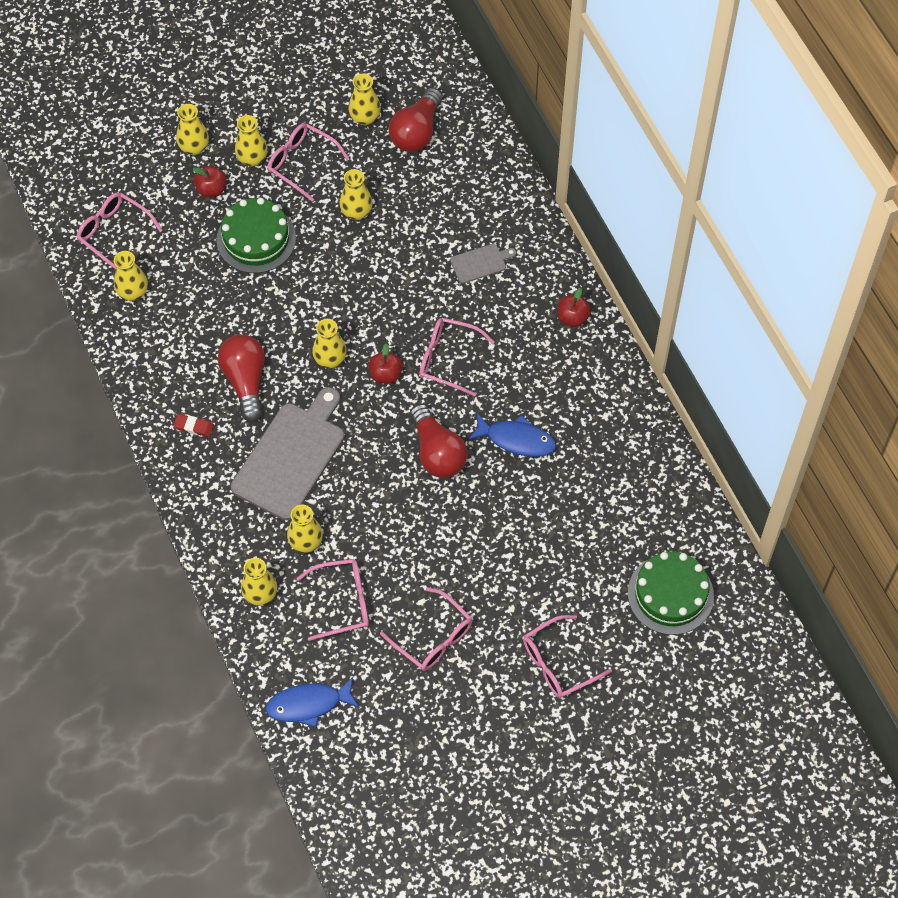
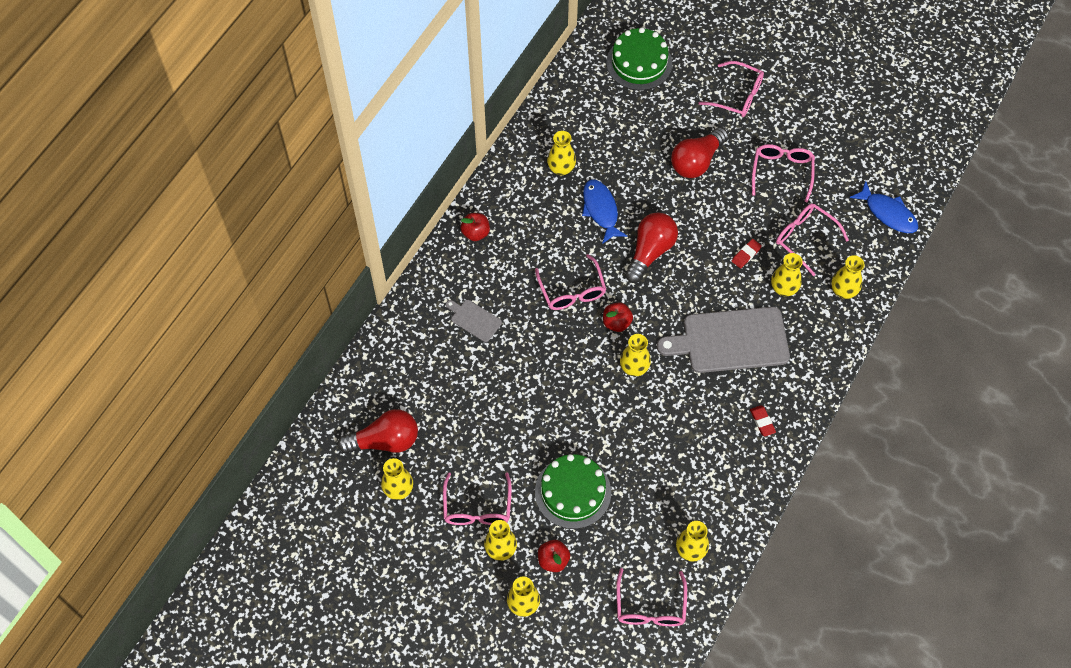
camera: 125 degrees left, 0 degrees up
red light bulb [218,334,265,422] -> red light bulb moved to [671,127,728,178]
yellow vase [339,169,373,220] -> yellow vase moved to [547,131,576,175]
none -> red eraser [732,239,762,268]

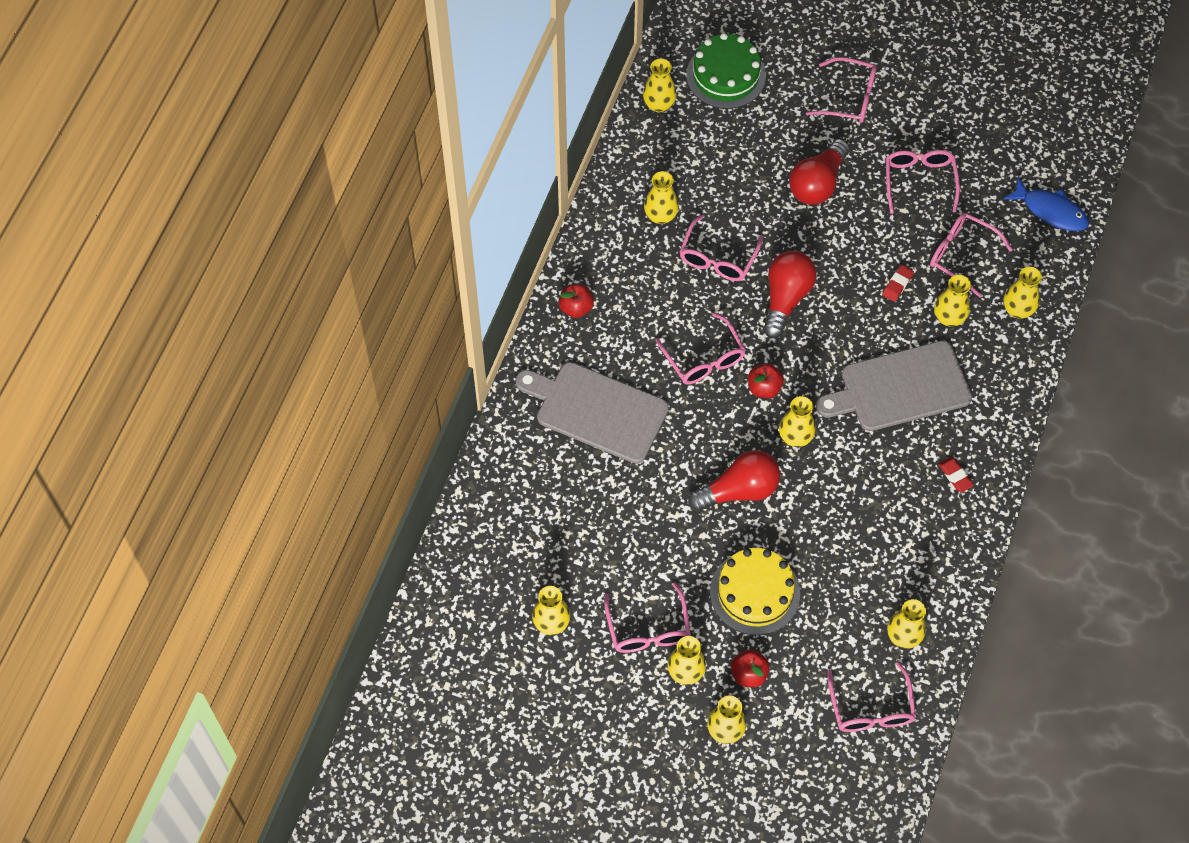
camera: 10 degrees left, 0 degrees up
red light bulb [337,409,418,454] -> red light bulb moved to [688,450,780,511]
grey cutting board [446,300,502,342] -> grey cutting board [515,362,669,464], size x2.16
green cake [535,454,611,529] -> yellow cake [710,548,800,635]
blue fish [582,179,628,244] -> pink glasses [679,215,763,281]
none -> yellow vase [643,58,677,112]

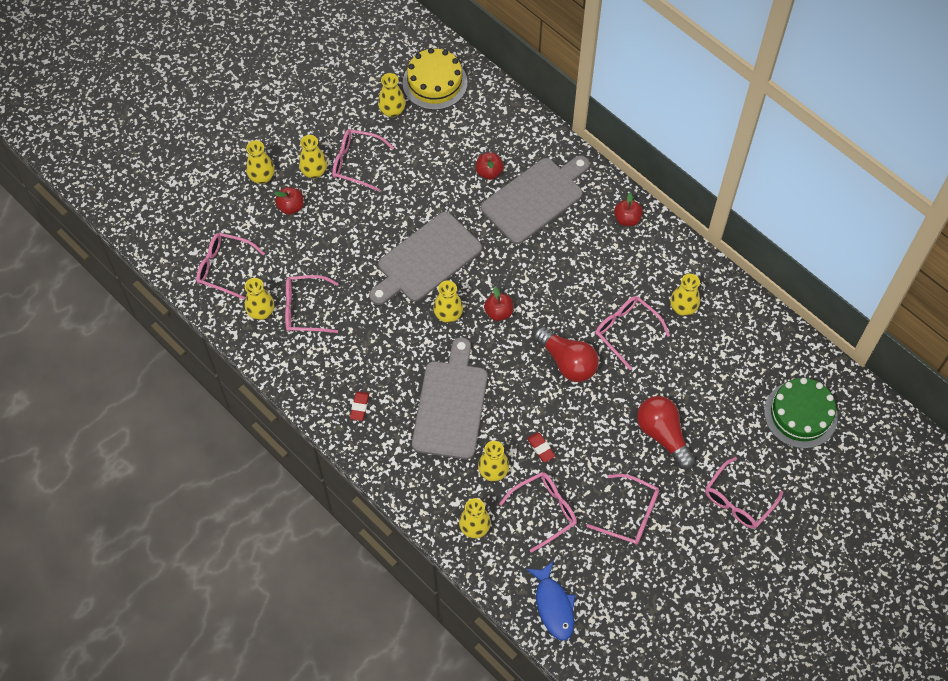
camera: 115 degrees right, 0 degrees up
yellow vase [643,58,677,112] -> none
pink glasses [656,313,746,384] -> pink glasses moved to [285,275,338,333]
red light bulb [688,450,780,511] -> grey cutting board [369,212,482,305]
yellow cake [710,548,800,635] -> yellow cake moved to [402,48,468,110]
red eraser [938,457,974,492] -> red eraser turned 75 degrees counterclockwise [350,391,369,421]
blue fish [1003,177,1089,231] -> blue fish turned 75 degrees counterclockwise [526,561,575,640]
none -> red apple [476,152,504,180]

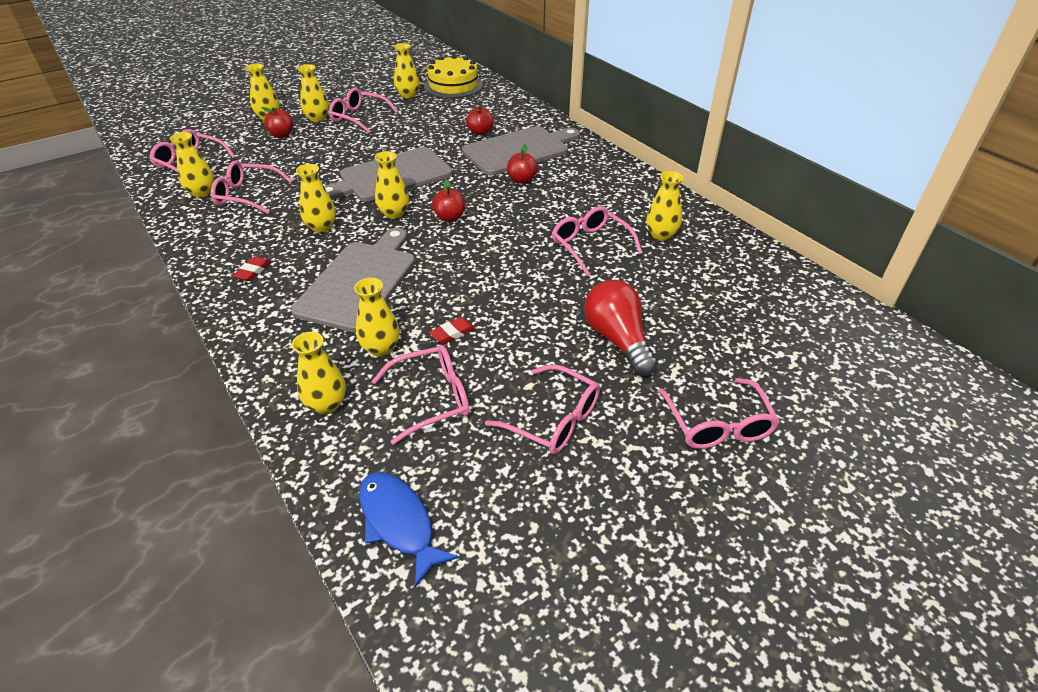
camera: 10 degrees right, 20 degrees down
blue fish [526,561,575,640] -> blue fish turned 150 degrees clockwise [359,472,459,587]
red eraser [527,432,555,463] -> red eraser turned 75 degrees clockwise [429,317,475,344]
red light bulb [534,326,599,382] -> none
red apple [614,193,643,226] -> red apple moved to [507,144,538,184]
pink glasses [705,457,783,529] -> pink glasses turned 60 degrees counterclockwise [658,378,780,449]
green cake [764,378,838,449] -> none
none -> yellow vase [296,164,336,233]

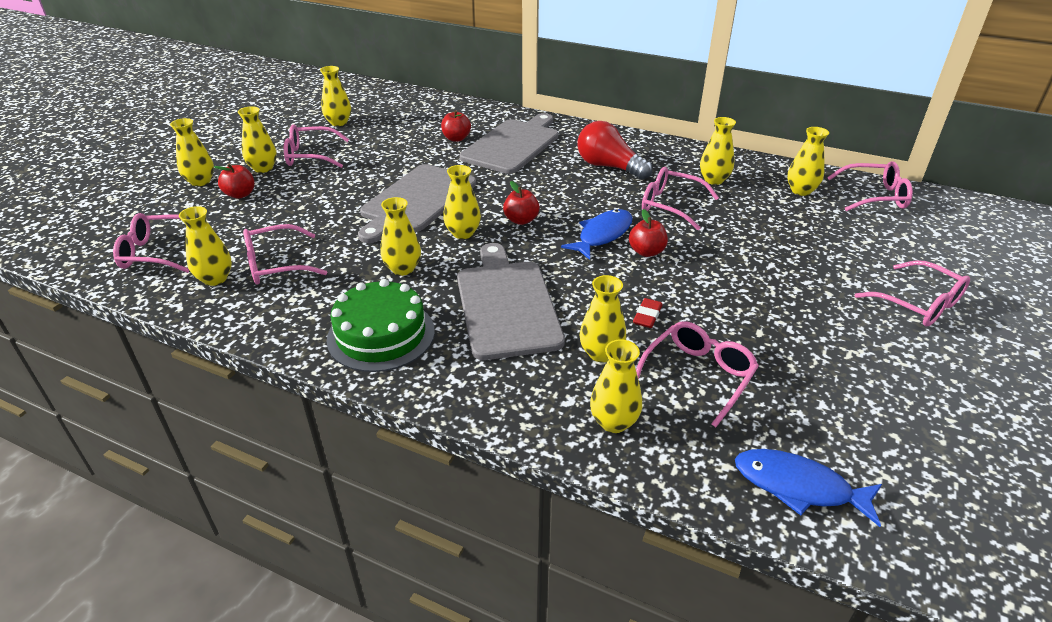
camera: 30 degrees left, 5 degrees down
red eraser [233,256,271,281] -> green cake [327,279,435,372]
yellow cake [424,55,483,98] -> none
pink glasses [485,364,600,454] -> pink glasses moved to [827,161,913,211]
red apple [507,144,538,184] -> red apple moved to [629,209,668,257]
red light bulb [584,280,658,376] -> red light bulb moved to [577,121,653,180]
none -> blue fish [561,209,633,260]
none -> yellow vase [787,127,829,196]

